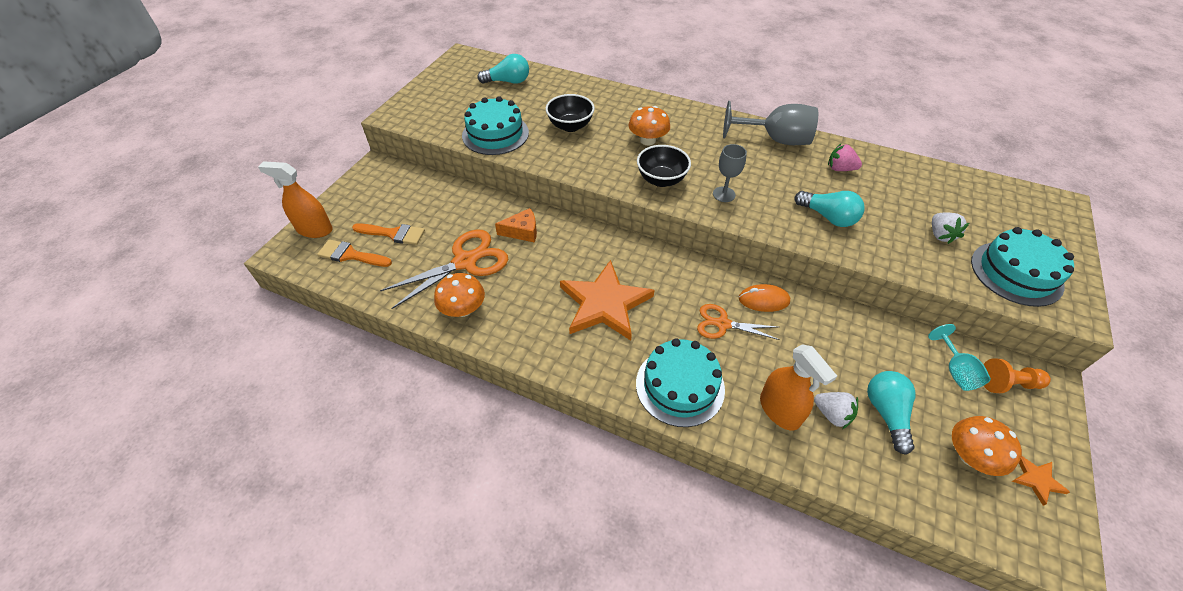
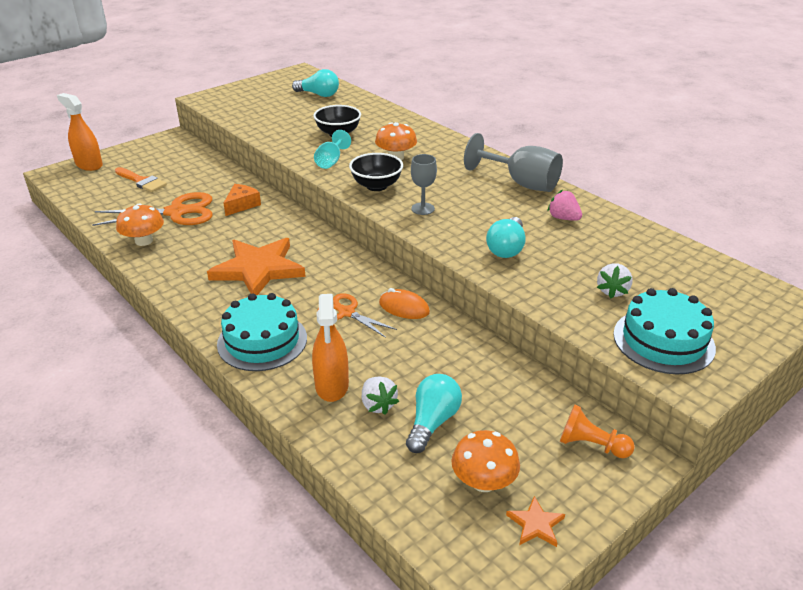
camera: 25 degrees right, 15 degrees down
orange brush [317,239,392,267] -> none
turquoise cake [462,96,529,155] -> none
orange cheese [495,208,537,243] -> orange cheese turned 75 degrees counterclockwise [223,184,261,216]
turquoise light bulb [795,191,865,227] -> turquoise light bulb turned 45 degrees clockwise [486,217,526,258]
turquoise goblet [928,324,991,391] -> turquoise goblet moved to [314,130,351,169]

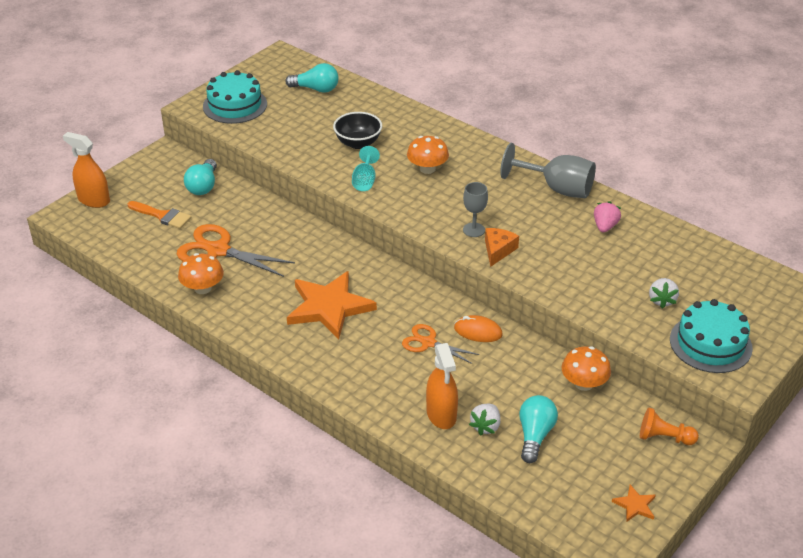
camera: 10 degrees left, 5 degrees up
orange scissors [92,192,212,226] -> orange scissors turned 135 degrees counterclockwise [177,224,295,277]
turquoise cake [217,293,307,371] -> turquoise cake moved to [203,70,267,124]
orange cheese [223,184,261,216] -> orange cheese moved to [485,228,519,267]
black bowl [349,153,403,191] -> none
white strawberry [362,377,399,415] -> white strawberry turned 60 degrees clockwise [469,404,500,435]
orange mushroom [451,430,520,492] -> orange mushroom moved to [562,346,611,391]
turquoise light bulb [486,217,526,258] -> turquoise light bulb moved to [184,159,217,195]
pink strawberry [547,190,582,221] -> pink strawberry turned 75 degrees clockwise [594,201,621,233]

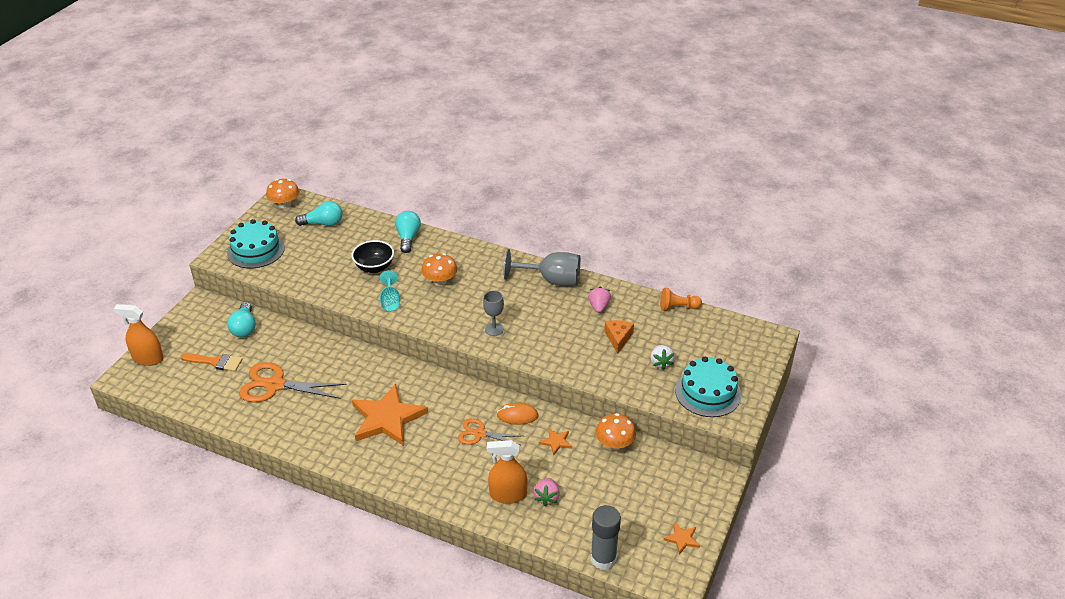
camera: 15 degrees left, 0 degrees up
orange mushroom [178,253,224,294] -> orange mushroom moved to [266,179,300,208]
orange spray bottle [426,343,458,429] -> orange spray bottle turned 120 degrees clockwise [487,440,528,504]
white strawberry [469,404,500,435] -> pink strawberry [534,478,560,506]
orange cheese [485,228,519,267] -> orange cheese moved to [604,320,634,354]
turquoise light bulb [519,395,558,463] -> turquoise light bulb moved to [395,211,421,253]
orange pawn [640,407,699,445] -> orange pawn moved to [660,288,702,311]
none -> orange star [539,428,572,455]
none -> grey glue stick [591,505,621,570]

